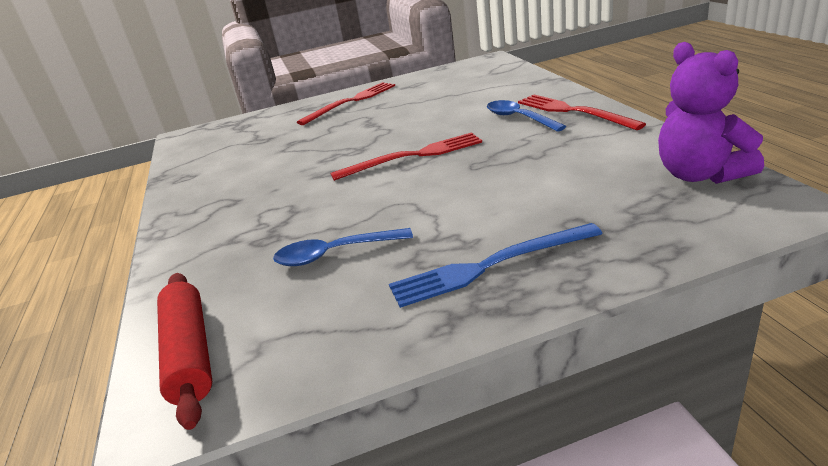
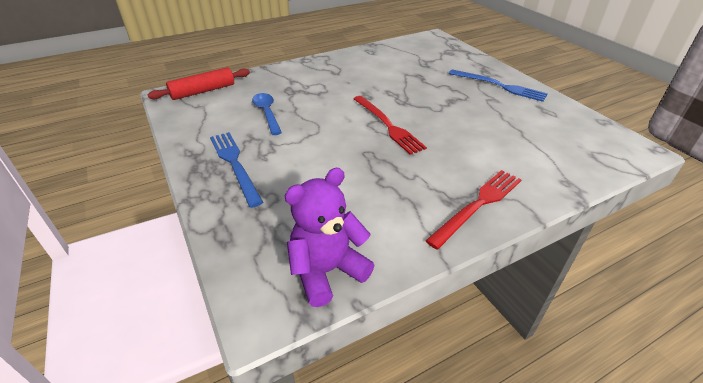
camera: 75 degrees right, 10 degrees up
red fork [297,82,395,125] -> blue fork [449,69,548,102]
blue spoon [487,100,566,132] -> none

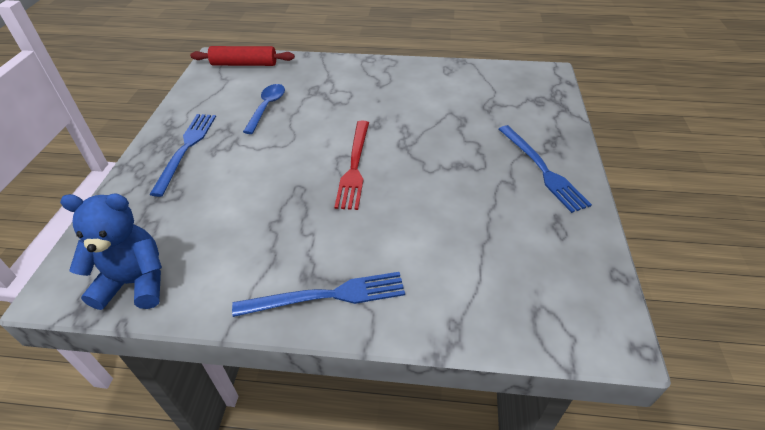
camera: 35 degrees right, 5 degrees up
purple teddy bear [285,168,374,307] -> blue teddy bear [60,193,162,310]
red fork [425,170,521,249] -> blue fork [232,272,405,317]

